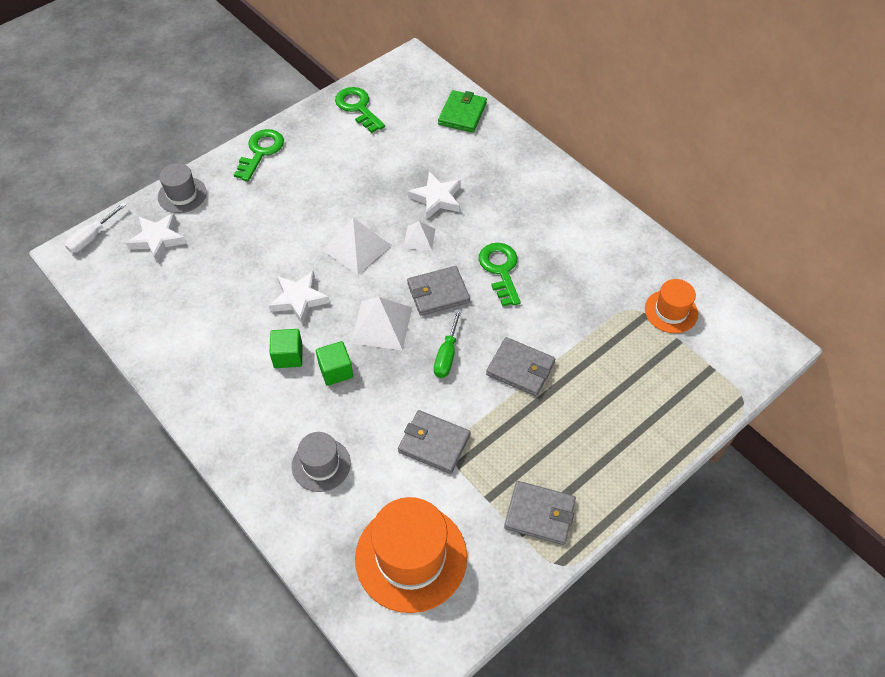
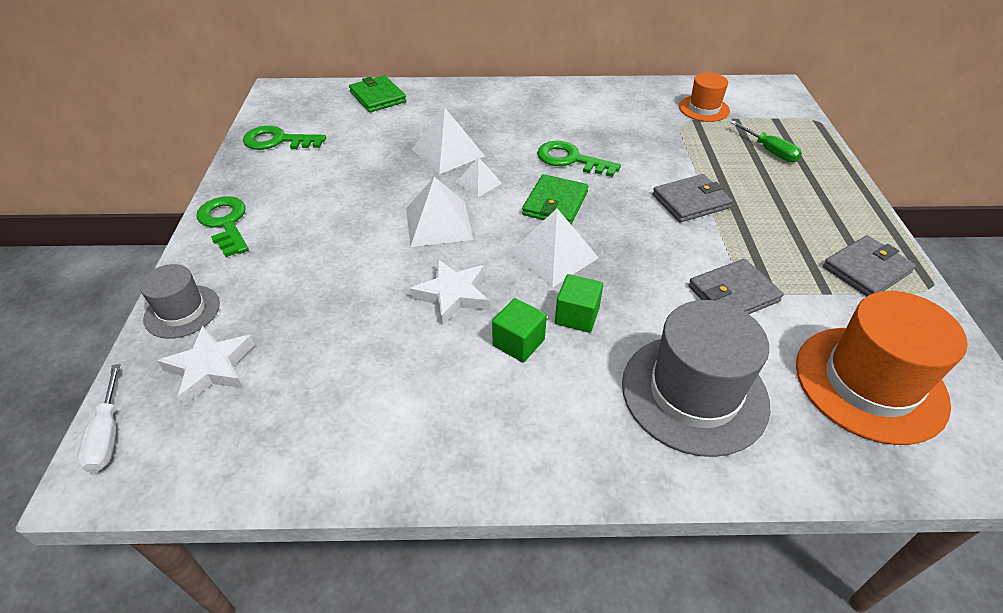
camera: 50 degrees left, 10 degrees down
grey hat [292,432,351,492] -> grey hat [622,300,770,457], size x1.79
grey wallet [407,266,470,316] -> green wallet [522,174,589,224]
white star [408,172,461,219] -> white pyramid [412,108,485,174]
green screwdriver [434,309,462,378] -> green screwdriver moved to [731,121,802,162]

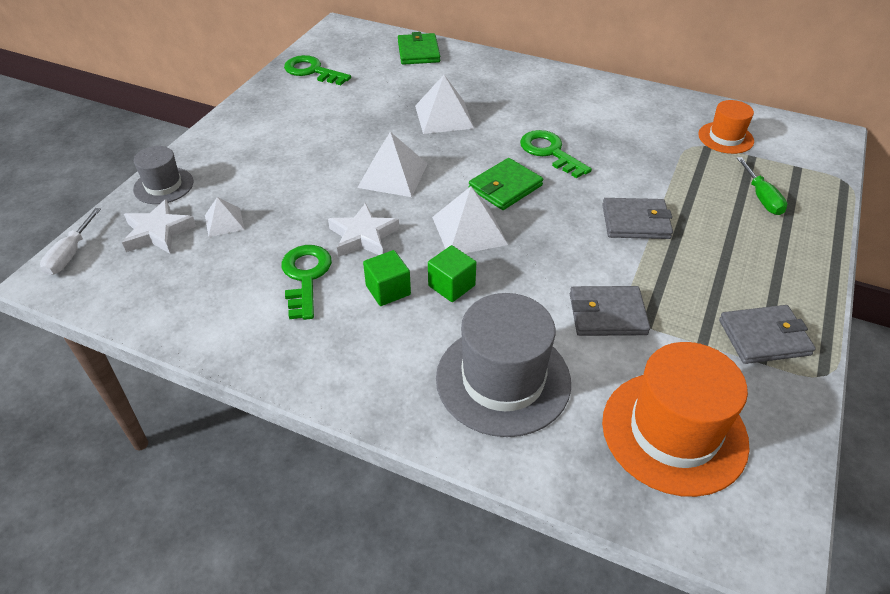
camera: 25 degrees right, 0 degrees up
green key [196,196,249,257] -> green key moved to [282,245,332,320]
white pyramid [456,157,502,197] -> white pyramid moved to [205,197,245,237]

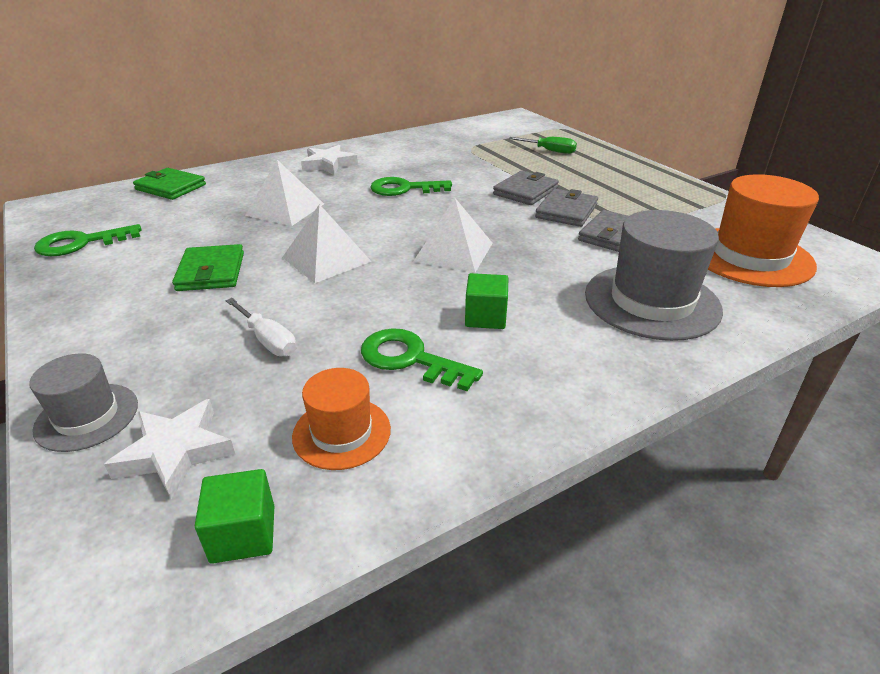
camera: 55 degrees left, 10 degrees down
white screwdriver [40,208,101,275] -> white screwdriver moved to [226,298,297,357]
white pyramid [205,197,245,237] -> none
white star [328,203,399,257] -> white star moved to [301,145,358,175]
green cube [428,245,476,302] -> green cube moved to [195,469,274,564]
green wallet [469,158,543,210] -> green wallet moved to [172,244,244,291]
orange hat [698,100,754,154] -> orange hat moved to [292,368,391,470]
grey wallet [719,305,816,364] -> grey wallet moved to [535,189,598,227]

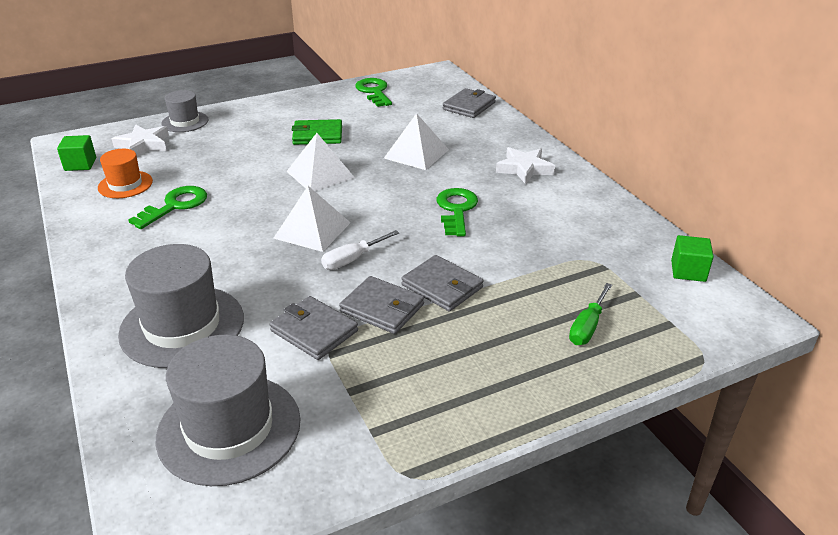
camera: 95 degrees right, 0 degrees up
green wallet [133,168,206,200] -> grey wallet [443,88,496,118]
white screwdriver [226,298,297,357] -> white screwdriver moved to [321,230,399,270]
green cube [465,273,508,329] -> green cube moved to [671,235,714,282]
orange hat [708,174,819,287] -> grey hat [156,335,300,486]

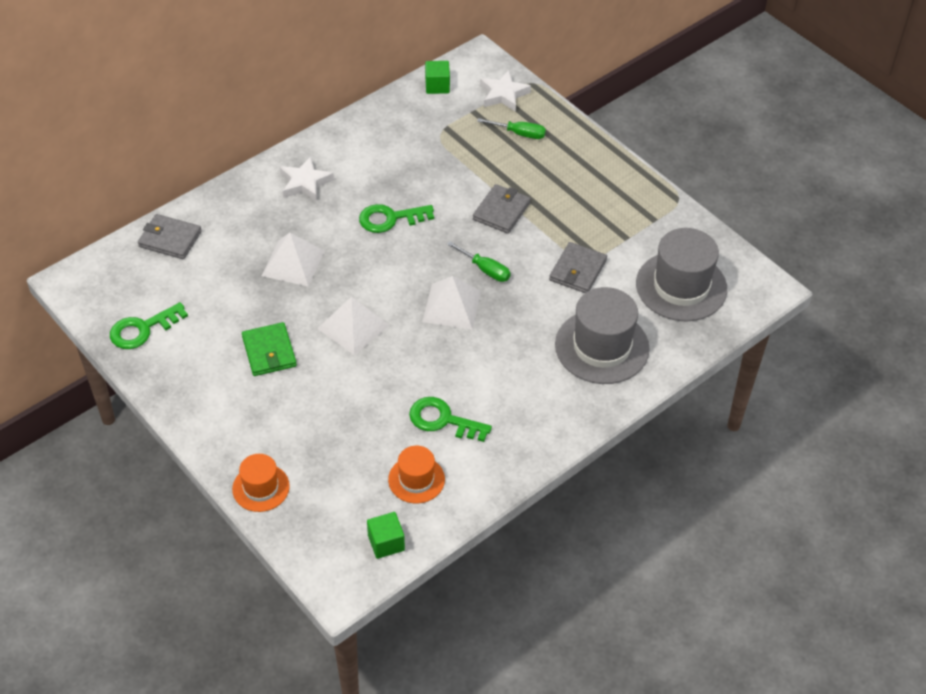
camera: 105 degrees left, 15 degrees up
white star [112,124,169,156] -> white star moved to [480,70,531,112]
grey hat [161,90,208,132] -> orange hat [232,454,290,512]
white screwdriver [321,230,399,270] -> green screwdriver [447,241,511,282]
grey wallet [339,276,424,334] -> none

